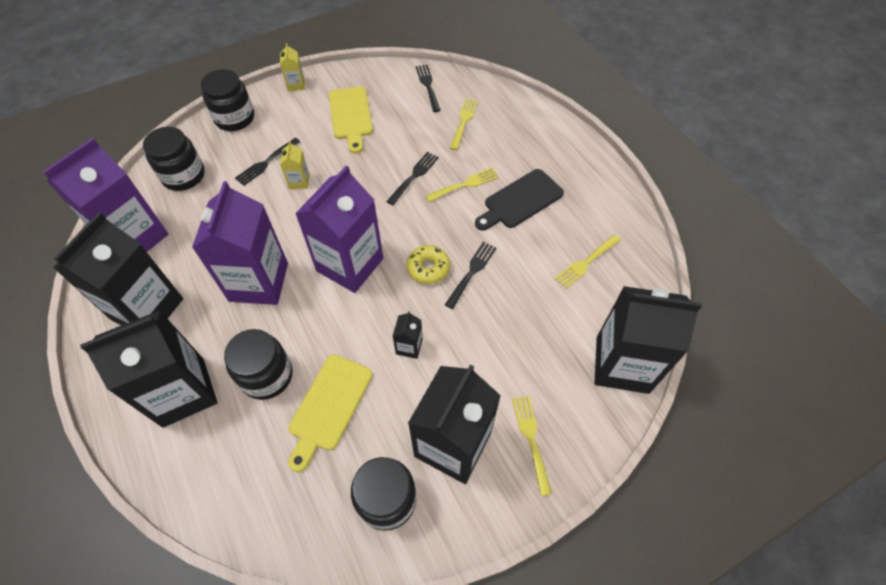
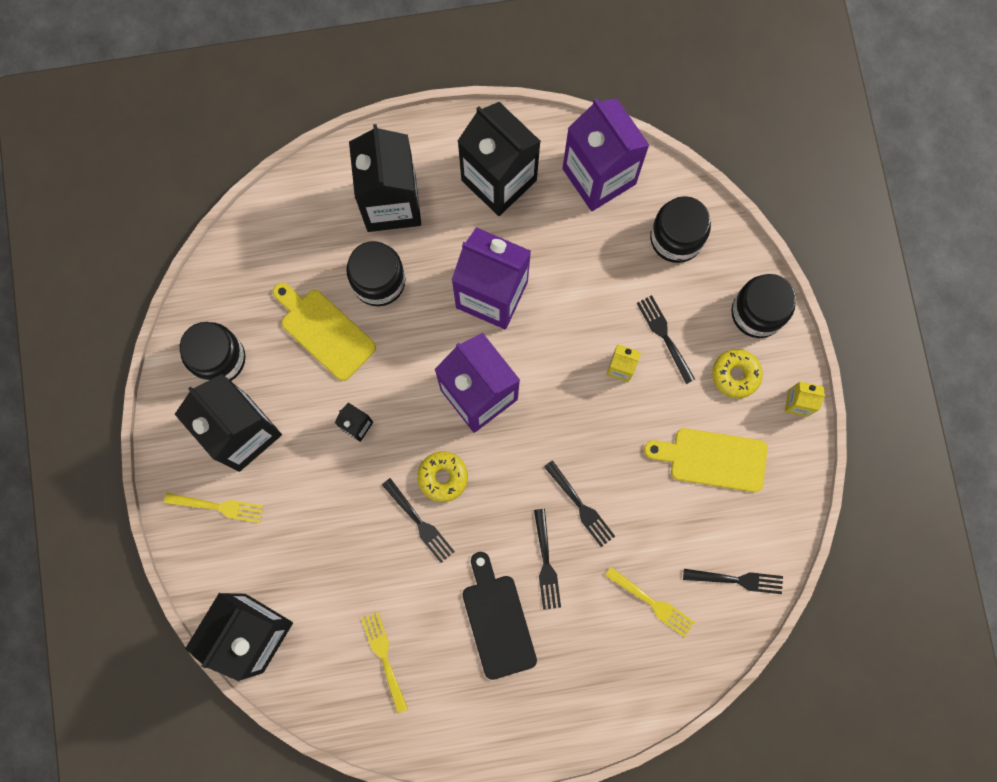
camera: 110 degrees right, 20 degrees up
yellow fork [425,168,499,202] -> black fork [534,509,561,610]
none -> yellow donut [712,349,763,398]

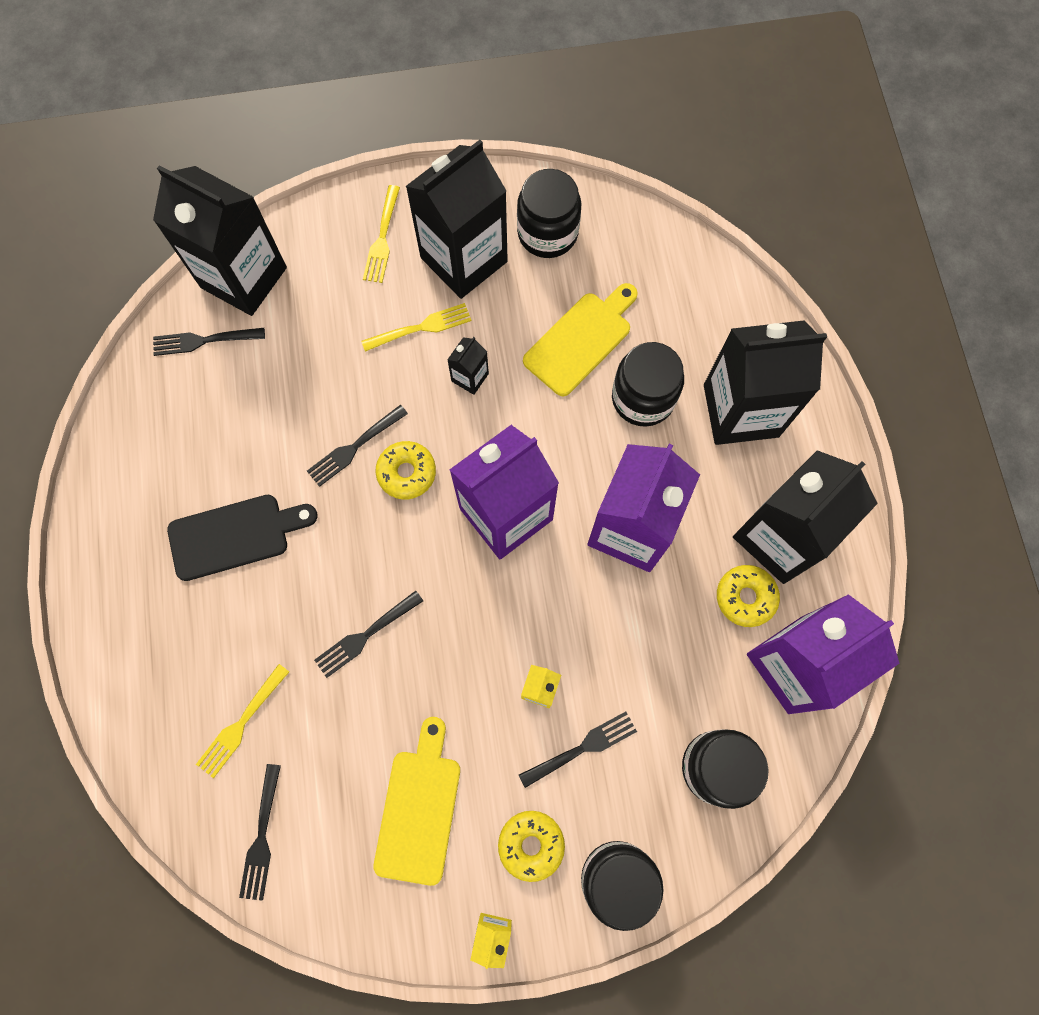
camera: 90 degrees right, 5 degrees down
yellow fork [361,612,408,713] -> yellow fork moved to [361,303,472,352]
black fork [534,509,561,610] -> black fork moved to [153,328,265,356]
none -> yellow donut [717,565,780,627]

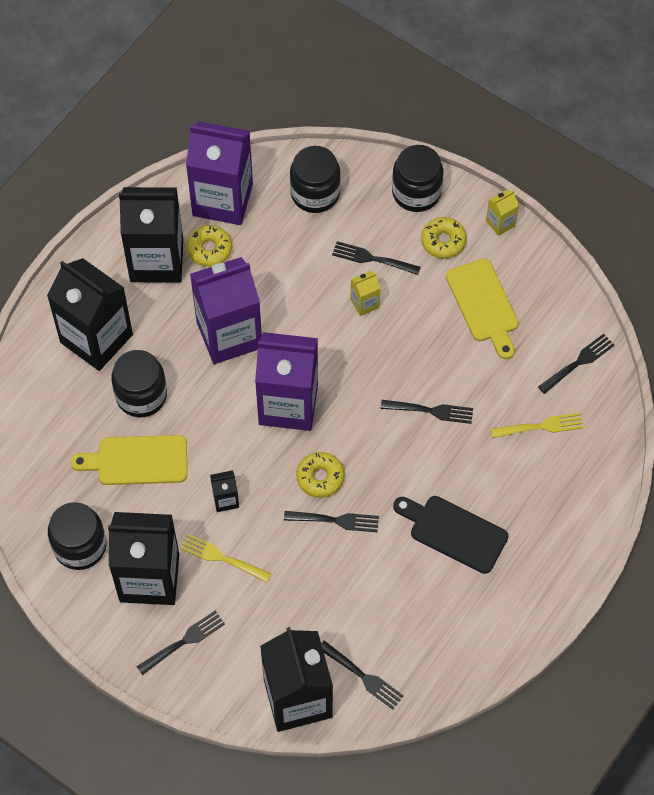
camera: 135 degrees left, 10 degrees down
yellow fork [363,185,400,283] -> black fork [137,611,225,675]
yellow cutting board [374,717,460,886] -> yellow cutting board turned 75 degrees counterclockwise [446,258,519,359]

